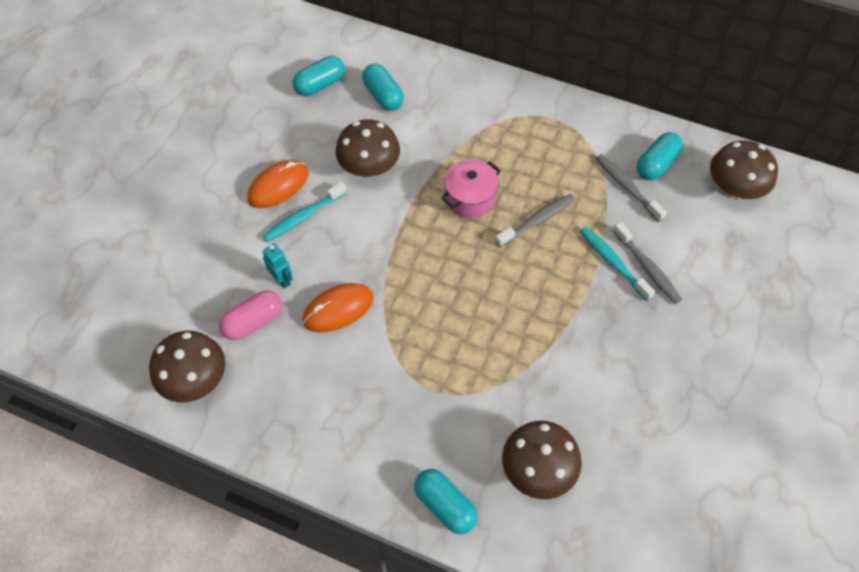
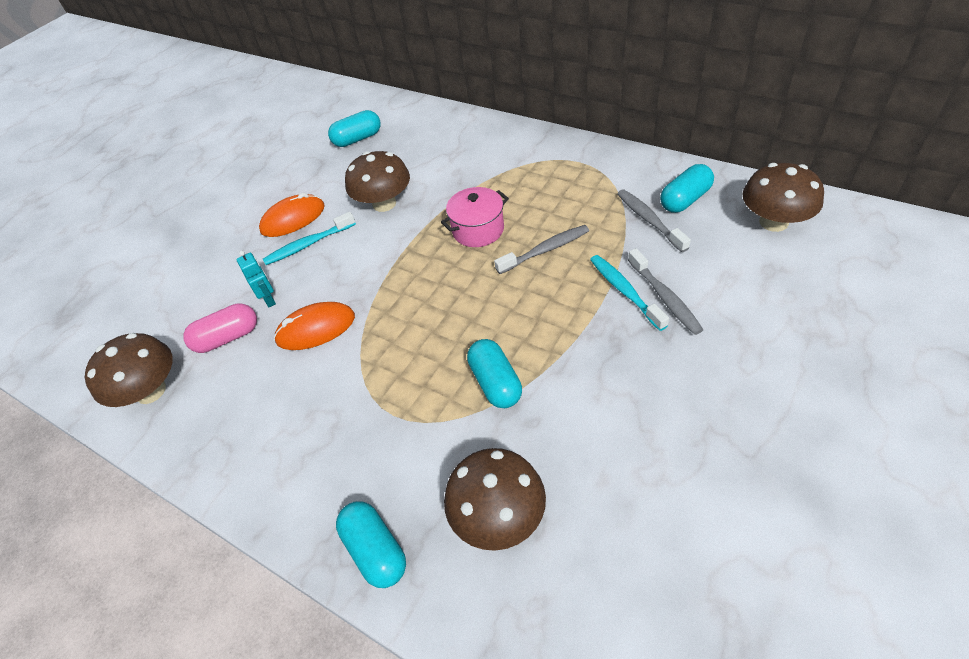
camera: 15 degrees right, 10 degrees down
turquoise capsule [362,64,404,111] -> turquoise capsule moved to [467,339,522,408]

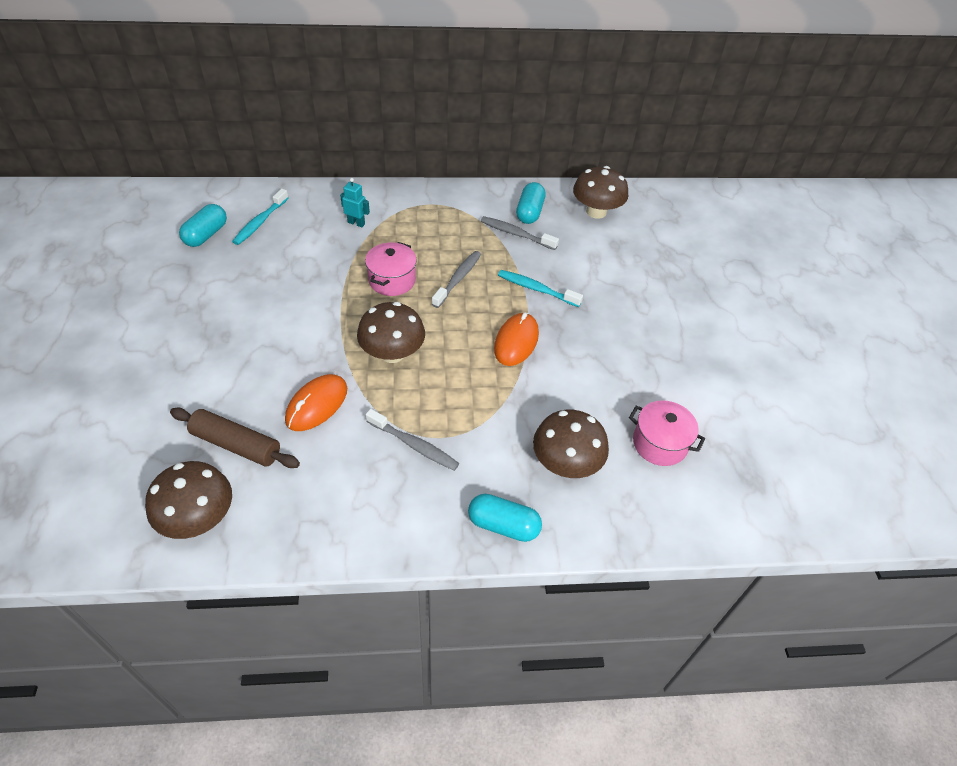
camera: 45 degrees left, 0 degrees up
pink capsule [183,304,257,353] -> brown rolling pin [170,408,300,468]
turquoise robot [236,251,276,307] -> turquoise robot moved to [340,178,370,227]
orange mouse [259,193,325,237] -> orange mouse moved to [494,312,539,366]
turquoise toothbrush [263,212,356,265] -> turquoise toothbrush moved to [232,189,289,245]
brown mushroom [345,151,410,212] -> brown mushroom moved to [357,302,425,363]
turquoise capsule [467,339,522,408] -> none
grey toothbrush [628,248,703,335] -> grey toothbrush moved to [366,409,459,471]
none -> pink pot [629,400,705,466]

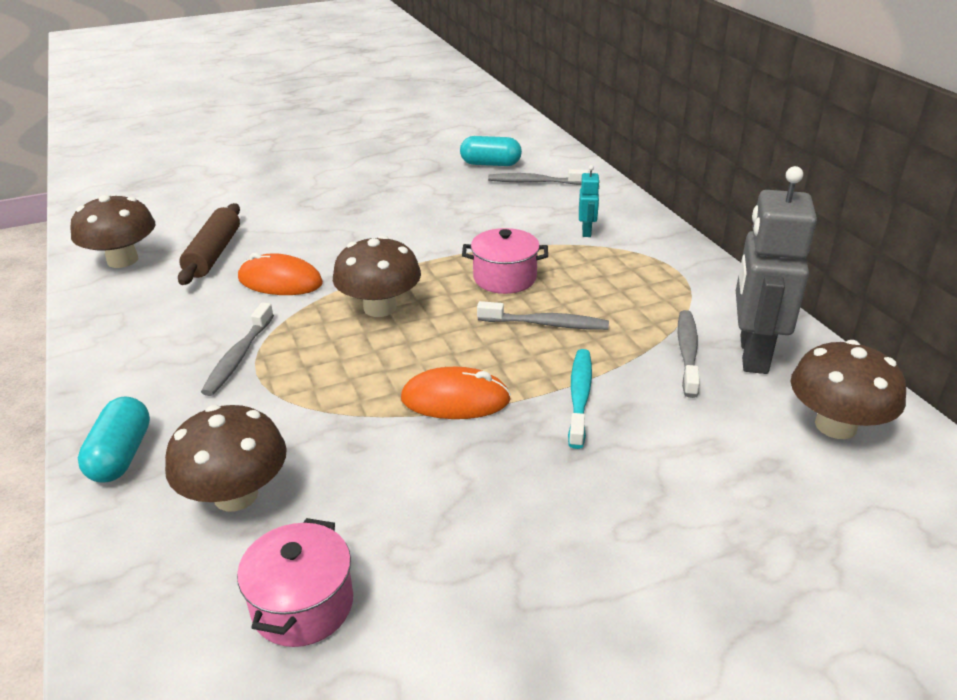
camera: 75 degrees right, 15 degrees down
turquoise toothbrush [232,189,289,245] -> grey toothbrush [488,169,589,185]
turquoise capsule [516,182,546,224] -> grey robot [736,166,817,374]

